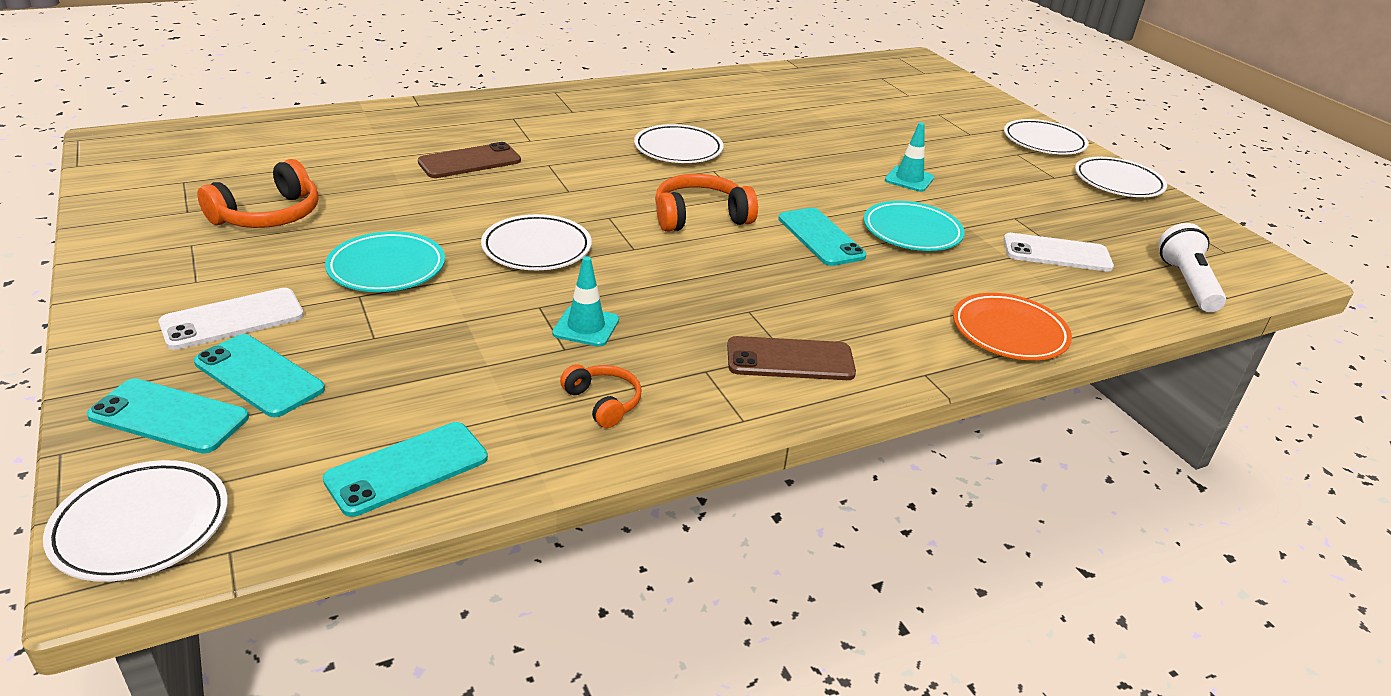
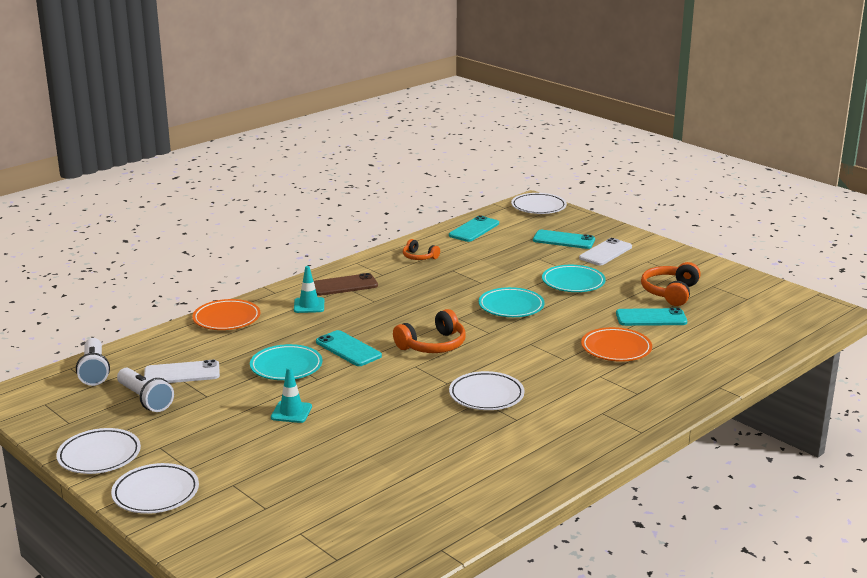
camera: 165 degrees right, 10 degrees down
turquoise phone [87,378,249,454] -> turquoise phone moved to [616,308,687,326]
brown phone [418,142,521,178] -> orange plate [581,327,652,362]
white plate [481,214,592,270] -> turquoise plate [479,287,544,317]
turquoise traffic cone [552,256,619,347] -> turquoise traffic cone moved to [294,266,324,313]
none -> white flashlight [117,368,174,412]

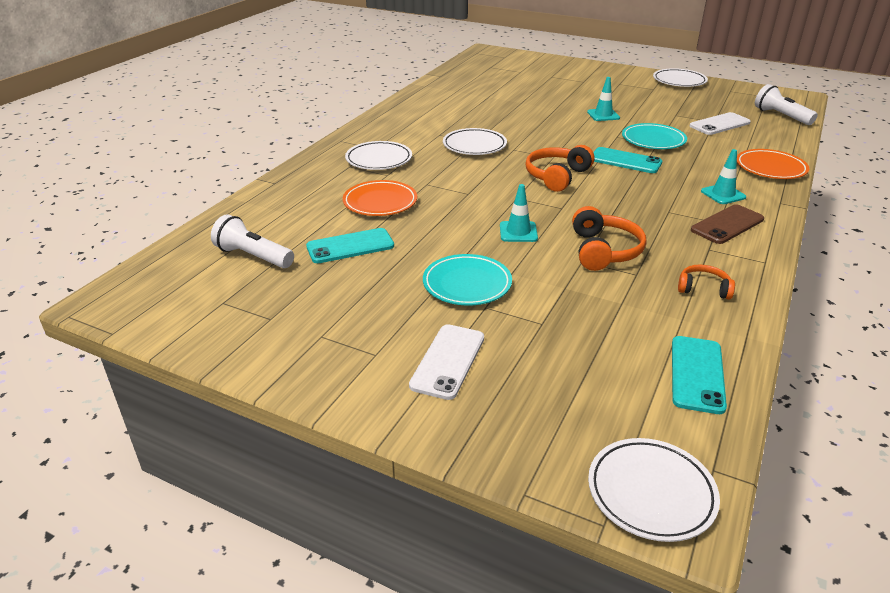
camera: 160 degrees right, 10 degrees up
white plate [111,463,199,514] -> white plate moved to [345,141,412,170]
white flashlight [117,368,174,412] -> white flashlight moved to [211,214,294,268]
turquoise plate [479,287,544,317] -> turquoise traffic cone [500,184,538,242]
turquoise phone [533,230,595,249] -> none
orange headphones [641,262,701,306] -> orange headphones moved to [572,206,646,271]

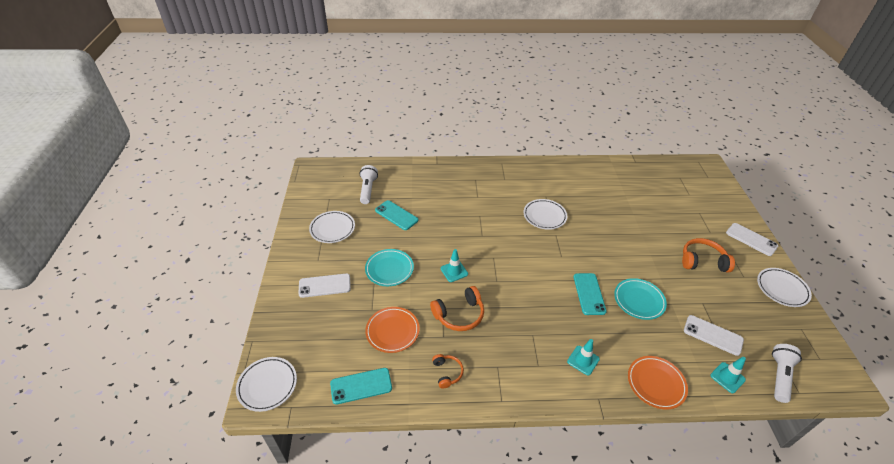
camera: 60 degrees right, 10 degrees up
orange plate [343,180,417,216] -> orange plate moved to [365,307,420,353]
white plate [345,141,412,170] -> white plate moved to [309,211,355,243]
orange headphones [525,145,594,192] -> orange headphones moved to [682,238,735,273]
turquoise traffic cone [587,77,620,121] -> turquoise traffic cone moved to [710,357,746,393]
brown phone [691,204,764,244] -> none
none -> white phone [726,223,778,256]

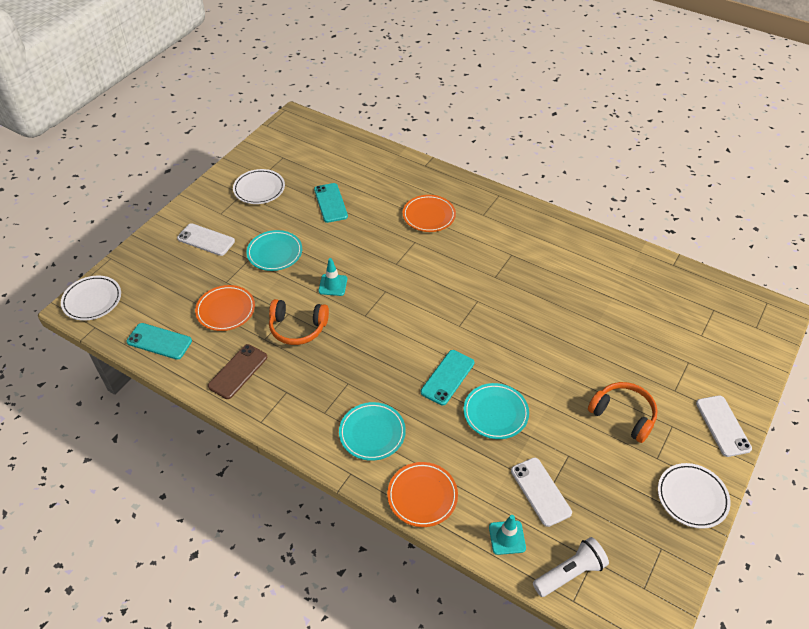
camera: 35 degrees right, 5 degrees up
white flashlight [360,165,378,204] -> none
orange headphones [432,354,464,389] -> brown phone [208,344,267,399]
white plate [524,199,567,230] -> none
turquoise traffic cone [567,339,600,375] -> turquoise plate [339,402,406,461]
none -> orange plate [403,195,456,232]

